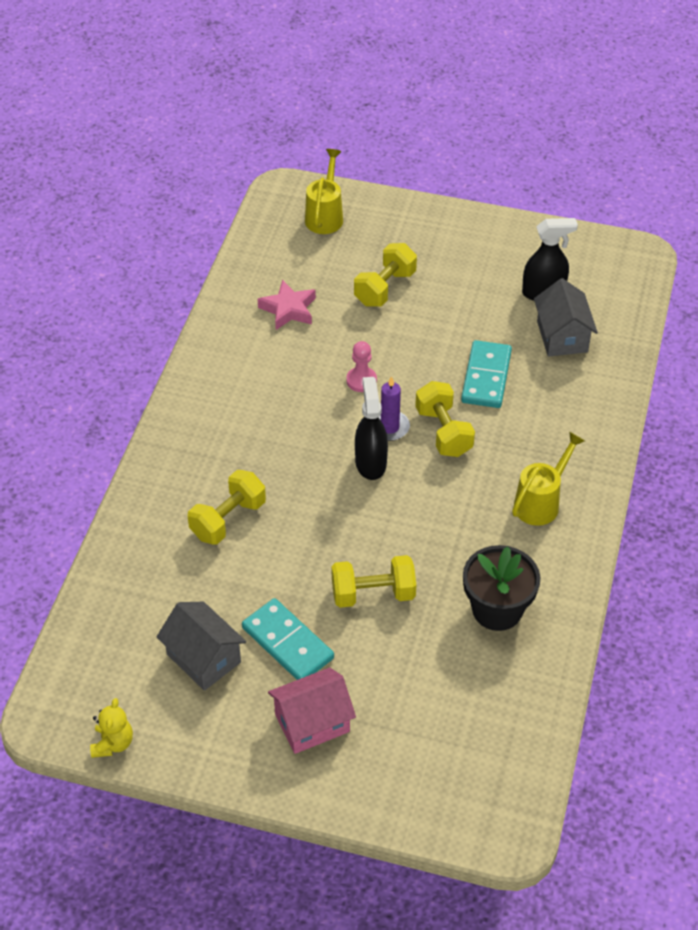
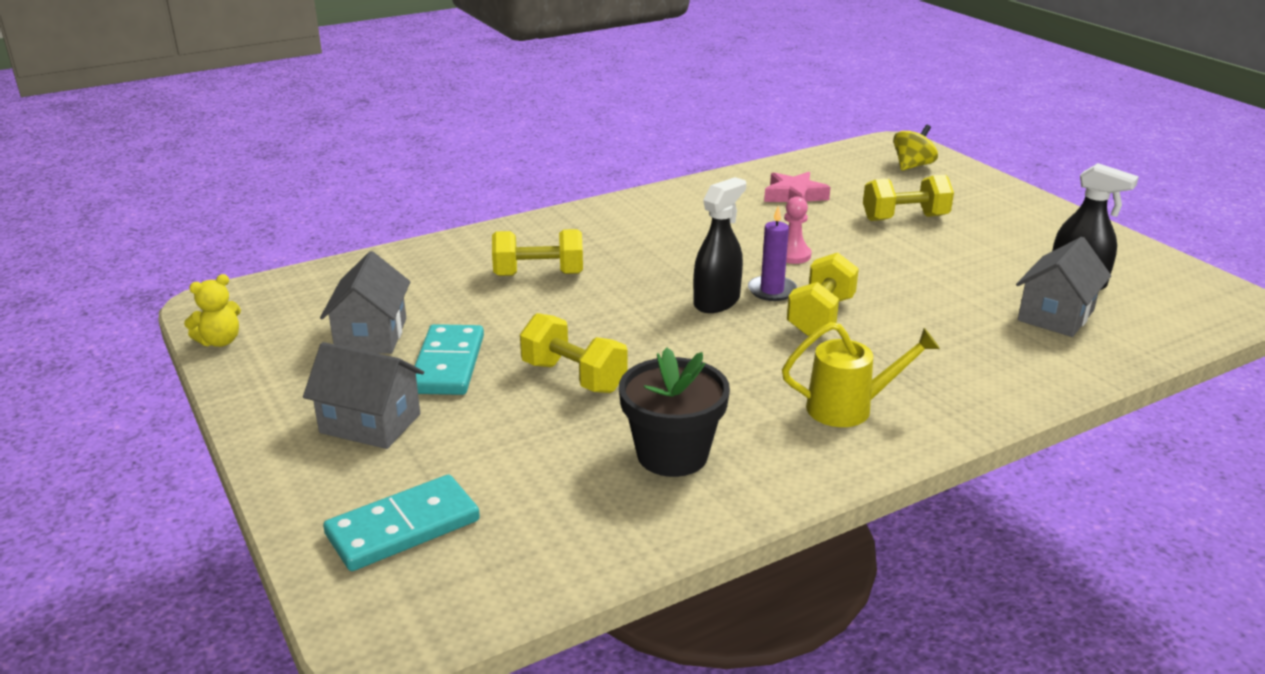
camera: 45 degrees right, 20 degrees down
pink house [268,667,356,754] -> grey house [303,342,424,449]
yellow watering can [305,149,343,234] -> yellow spinning top [893,125,938,171]
turquoise domino [461,340,512,408] -> turquoise domino moved to [323,475,480,571]

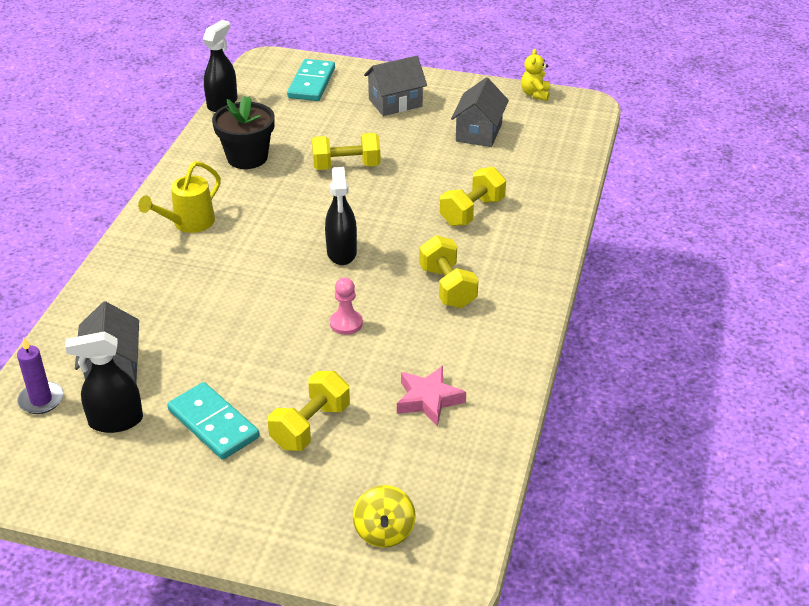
camera: 135 degrees right, 10 degrees up
grey house [320,251,410,354] -> grey house turned 60 degrees clockwise [451,77,509,147]
turquoise domino [415,324,484,395] -> turquoise domino moved to [167,382,260,460]
purple candle [748,205,797,301] -> purple candle moved to [17,338,63,414]
yellow dumbbell [787,253,859,336] -> yellow dumbbell moved to [419,235,479,308]
none -> black spray bottle [203,20,237,112]

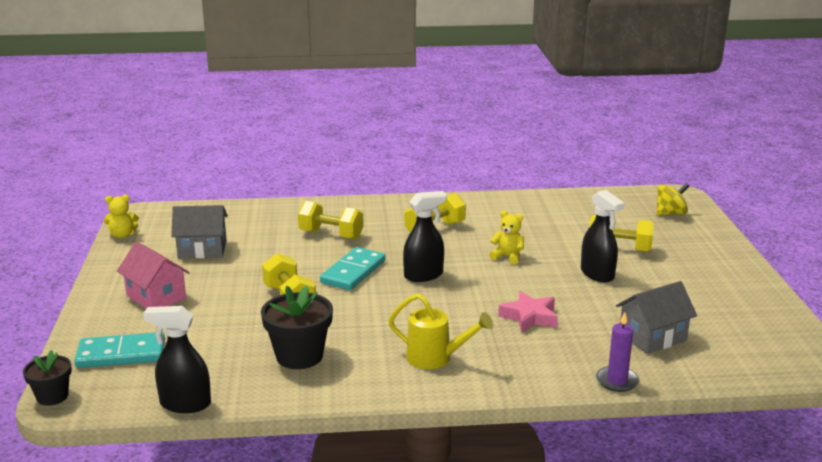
camera: 110 degrees left, 15 degrees down
purple candle [17,338,63,414] -> purple candle moved to [596,312,639,392]
black spray bottle [65,331,143,433] -> black spray bottle moved to [581,190,625,282]
turquoise domino [167,382,260,460] -> turquoise domino moved to [320,247,386,290]
pink pawn [330,278,363,335] -> yellow teddy bear [489,211,524,265]
grey house [364,56,427,116] -> pink house [117,242,190,309]
pink star [397,366,466,426] -> pink star moved to [498,291,558,333]
none -> black flower pot [23,350,72,406]

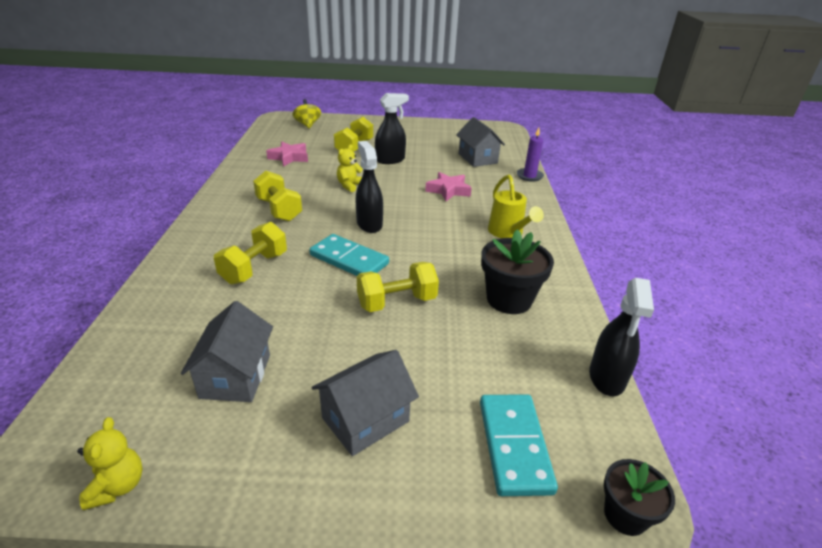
camera: 85 degrees left, 10 degrees up
pink house [117,242,190,309] -> grey house [312,350,419,456]
yellow watering can [388,293,493,369] -> yellow watering can turned 135 degrees clockwise [488,175,544,238]
none -> pink star [266,142,308,167]

